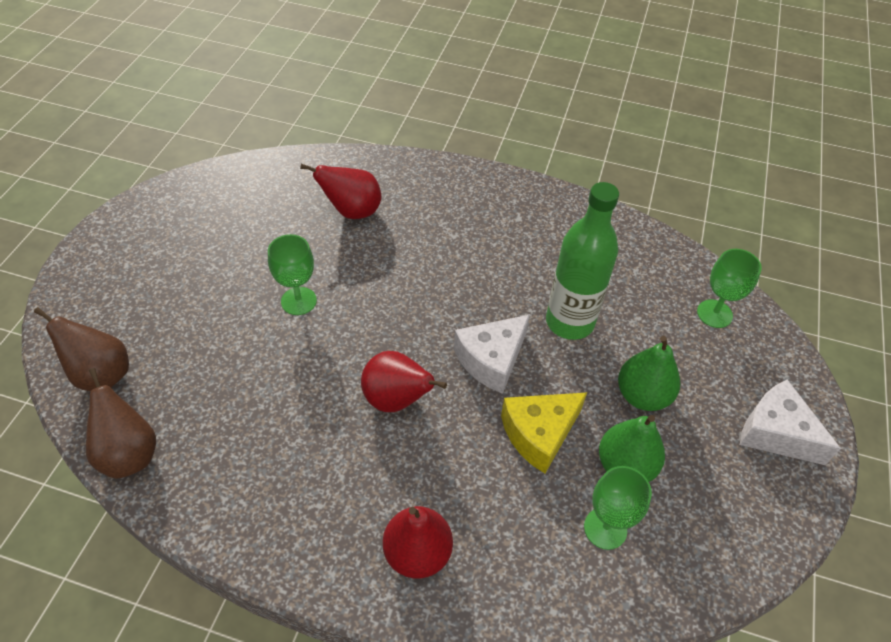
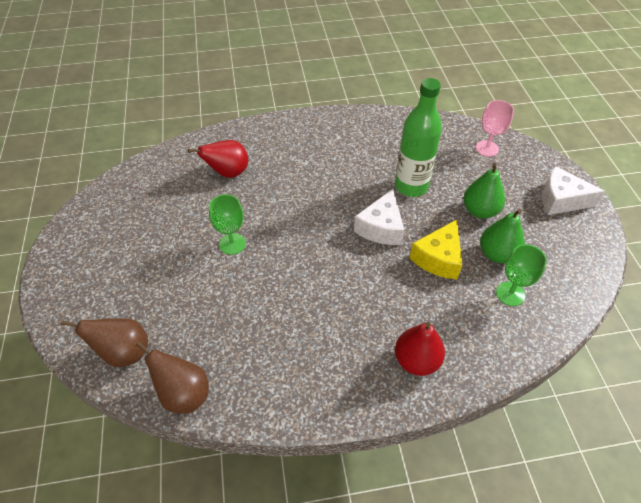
camera: 25 degrees left, 0 degrees up
red pear [361,351,447,412] -> none
green goblet [697,249,762,328] -> pink goblet [476,100,514,157]

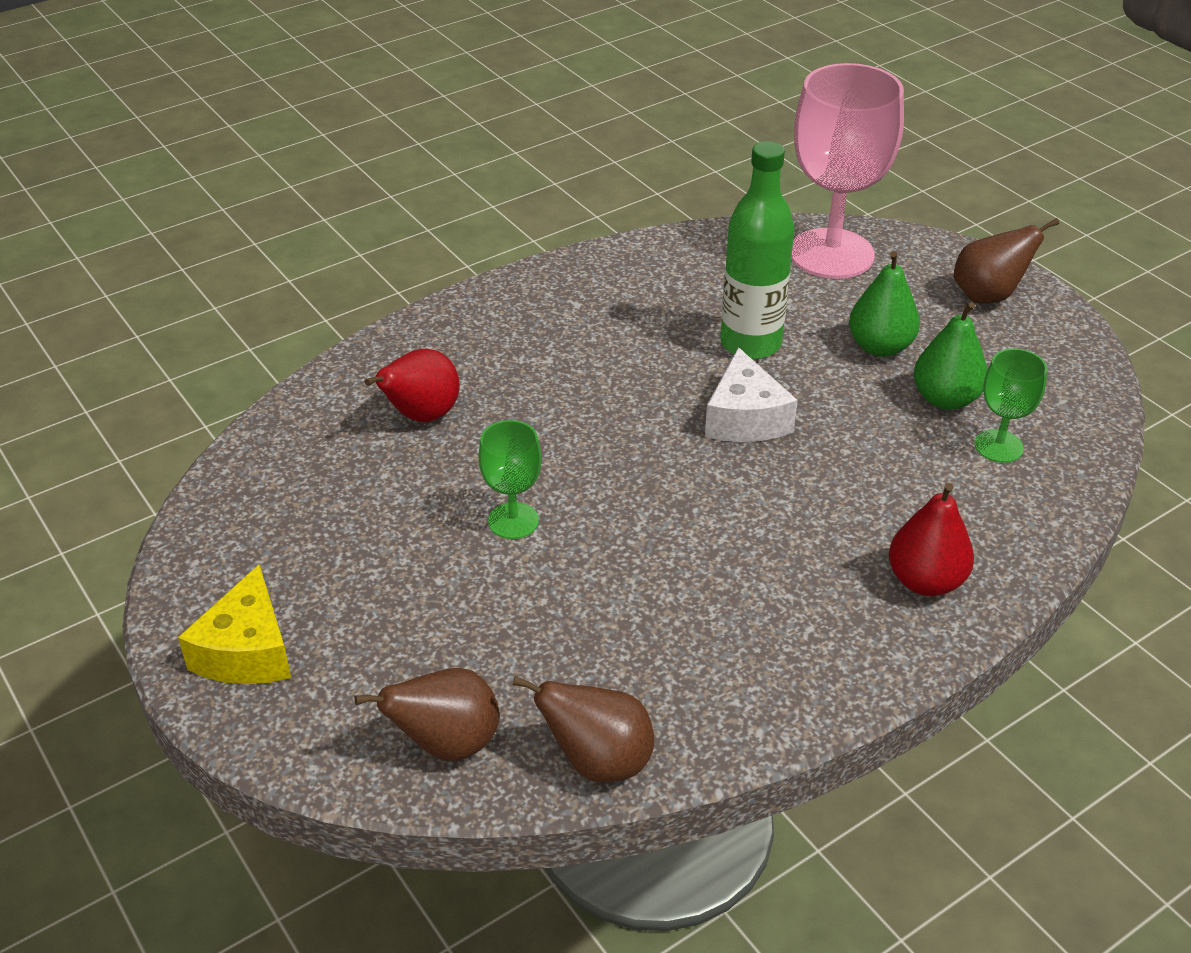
camera: 25 degrees left, 10 degrees down
yellow cheese [409,220,462,279] -> yellow cheese moved to [178,565,291,684]
pink goblet [476,100,514,157] -> pink goblet [791,63,904,279], size x2.06
white cheese [542,166,605,215] -> brown pear [954,218,1059,304]

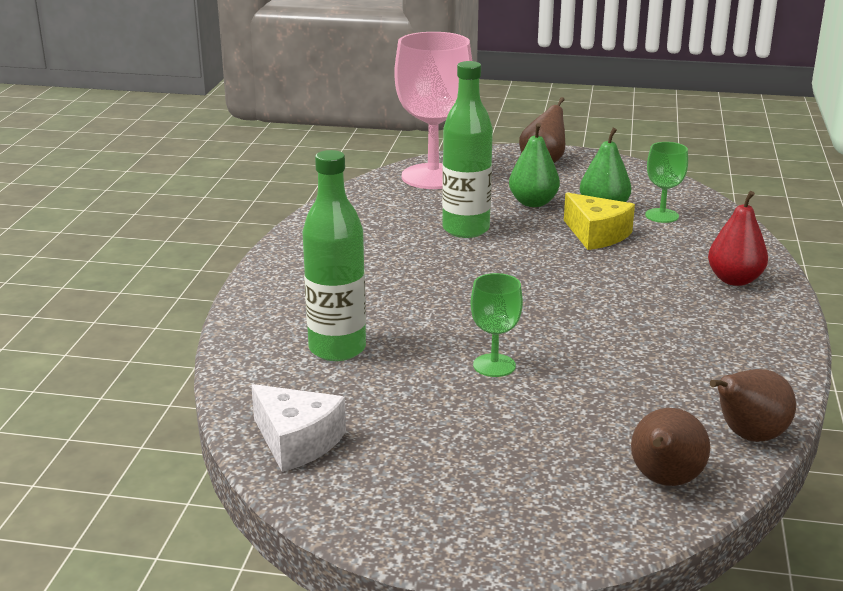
camera: 45 degrees left, 15 degrees down
yellow cheese [178,565,291,684] -> yellow cheese moved to [564,193,635,250]
red pear [365,349,460,422] -> green bottle [302,150,366,361]
white cheese [705,347,798,442] -> white cheese moved to [251,384,346,472]

